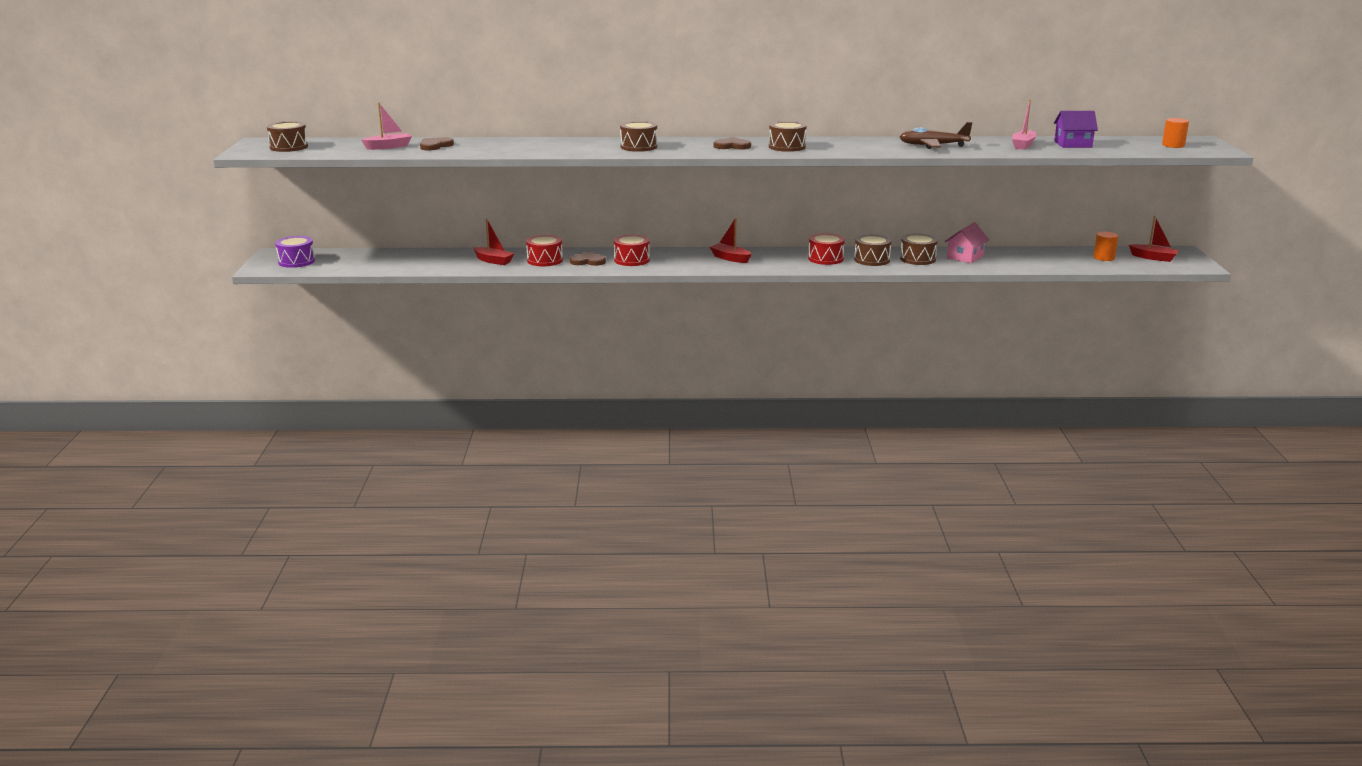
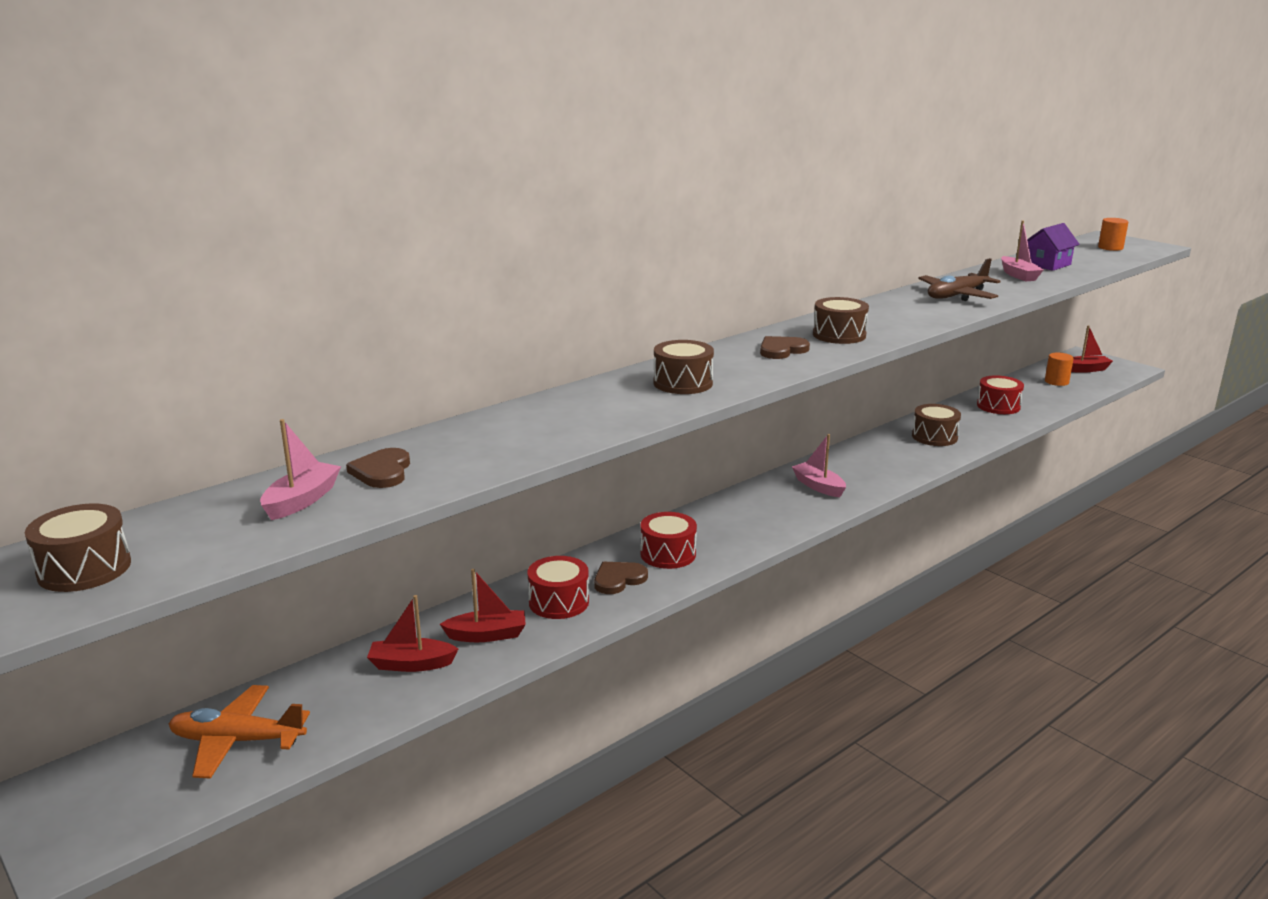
camera: 40 degrees left, 0 degrees up
purple drum [275,236,315,268] -> none
red boat [710,218,752,263] -> red boat moved to [367,595,458,672]
red drum [808,233,845,265] -> red drum moved to [977,376,1024,414]
brown drum [854,234,892,266] -> none
pink house [945,222,989,263] -> none
none -> orange plane [169,685,310,779]
none -> pink boat [792,434,846,497]

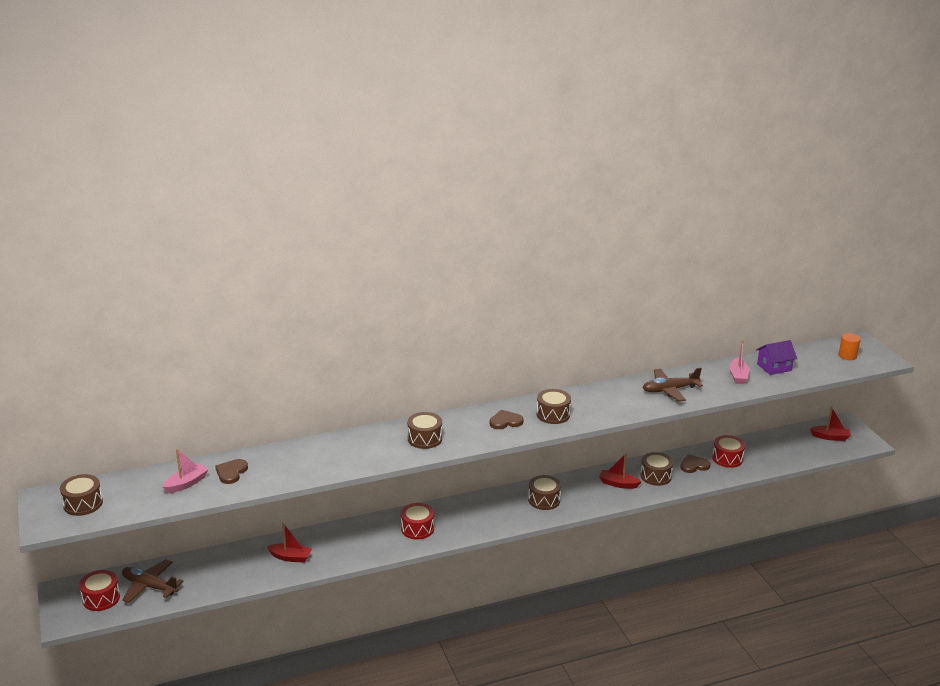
camera: 20 degrees right, 5 degrees up
orange plane [169,685,310,779] -> brown plane [122,559,184,603]
red boat [367,595,458,672] -> red boat moved to [599,453,641,489]
red drum [527,556,589,619] -> red drum moved to [79,570,120,611]
brown heart [594,562,648,594] -> brown heart moved to [680,454,711,473]
pink boat [792,434,846,497] -> brown drum [528,475,561,510]
orange cylinder [1045,352,1074,386] -> none

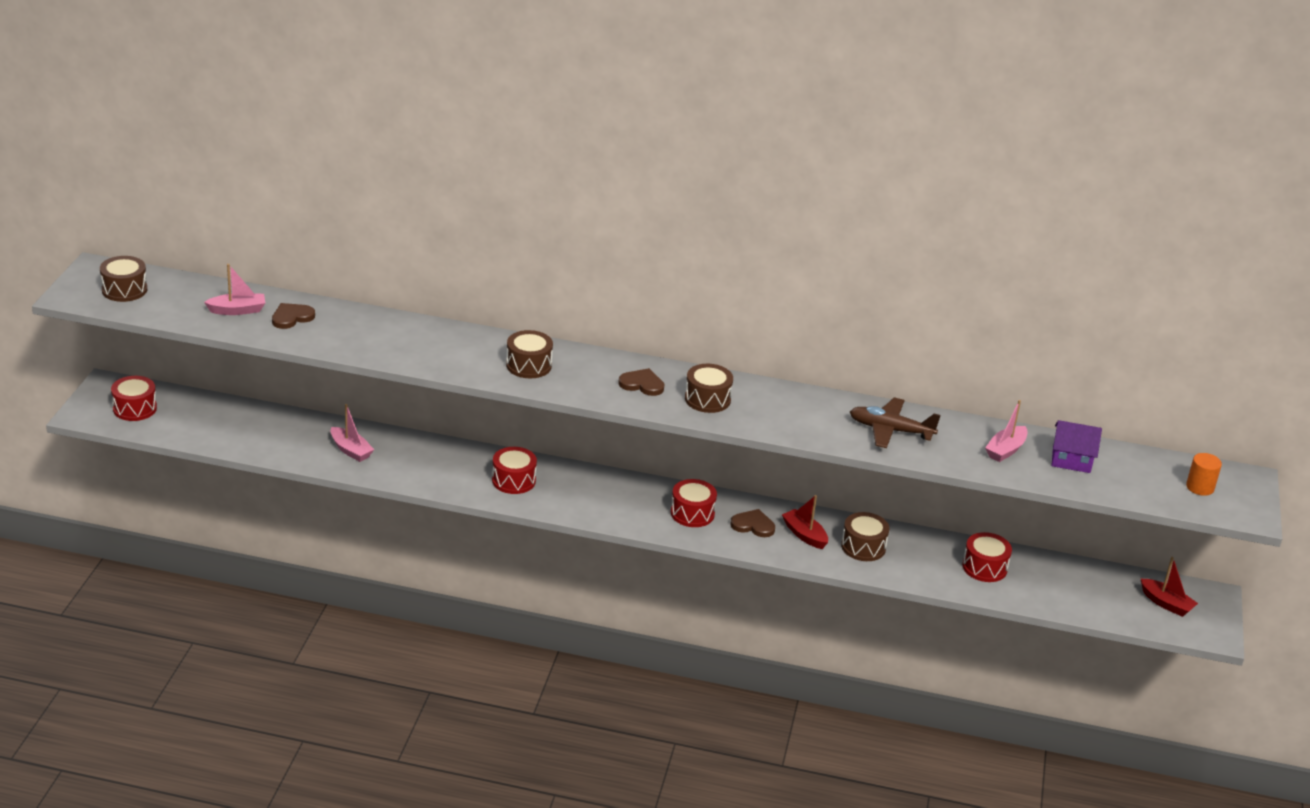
camera: 30 degrees right, 5 degrees up
brown plane [122,559,184,603] -> none
red boat [267,523,312,563] -> pink boat [331,404,374,462]
brown drum [528,475,561,510] -> red drum [671,479,717,527]
brown heart [680,454,711,473] -> brown heart moved to [730,509,775,537]

